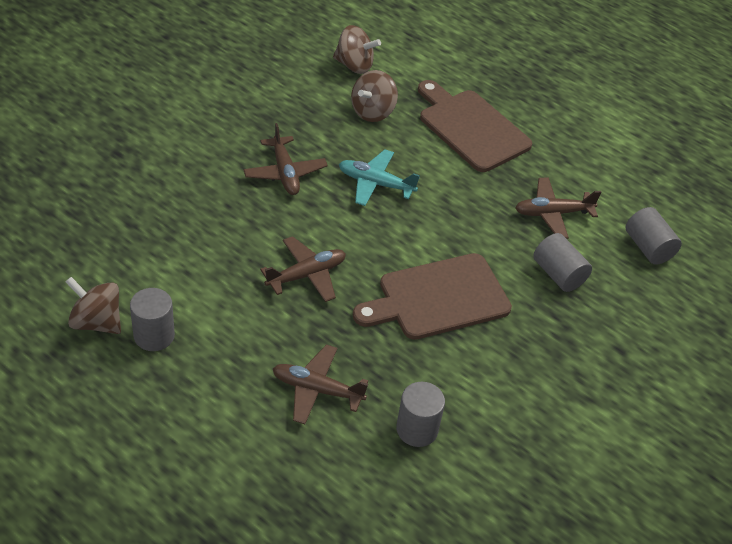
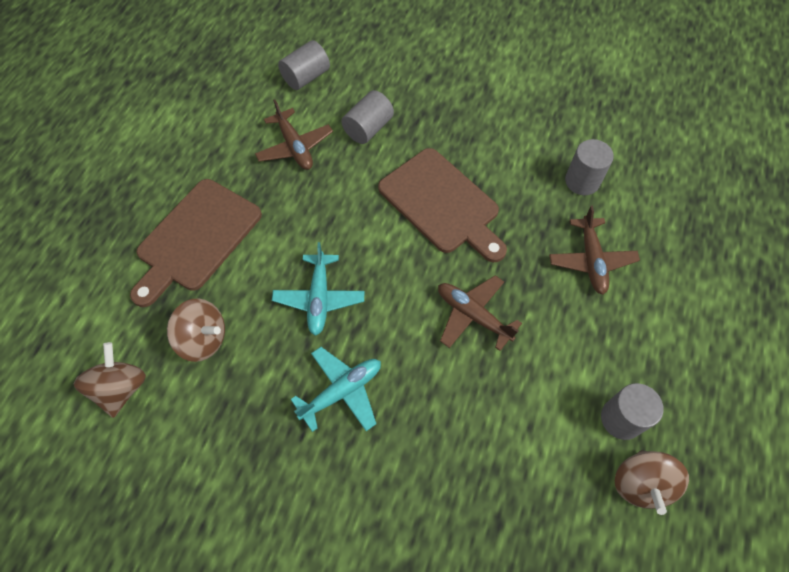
camera: 105 degrees left, 15 degrees up
brown plane [243,123,328,195] -> turquoise plane [291,347,381,432]

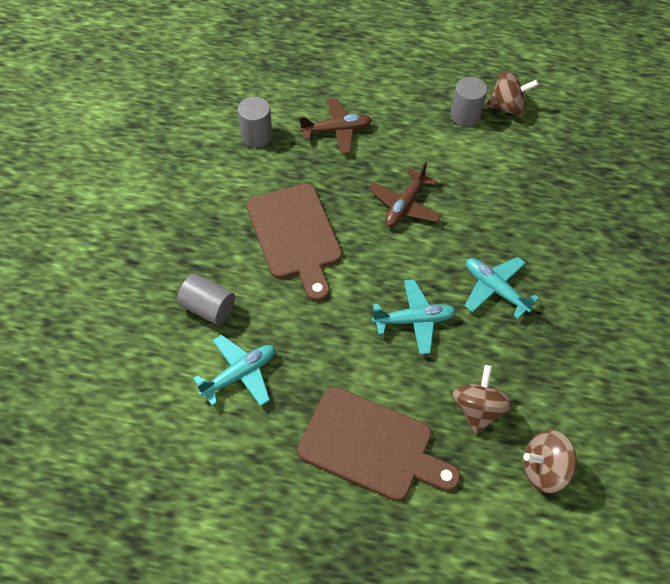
camera: 100 degrees left, 5 degrees down
brown plane [255,100,333,170] -> turquoise plane [193,335,275,406]
grey cylinder [278,40,330,90] -> none
brown cutting board [378,148,507,263] -> brown cutting board turned 120 degrees clockwise [246,183,342,302]

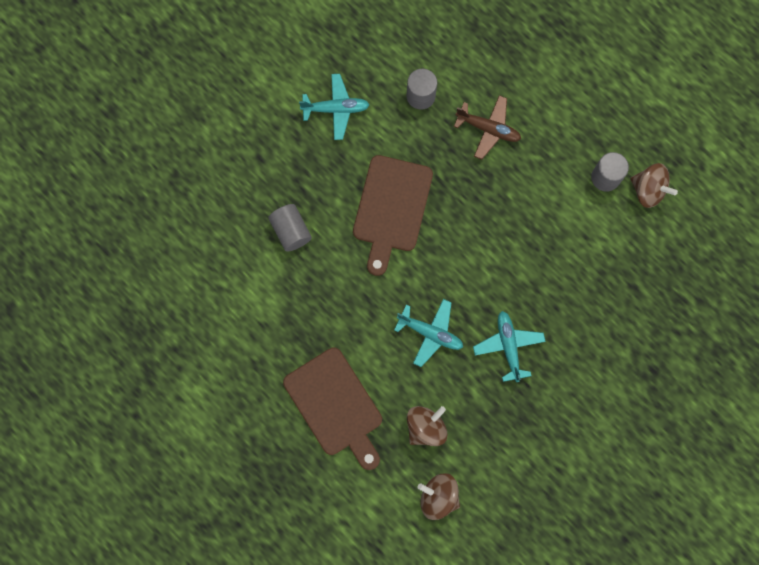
camera: 35 degrees right, 20 degrees up
turquoise plane [193,335,275,406] -> turquoise plane moved to [299,74,370,140]
brown plane [369,162,442,227] -> none

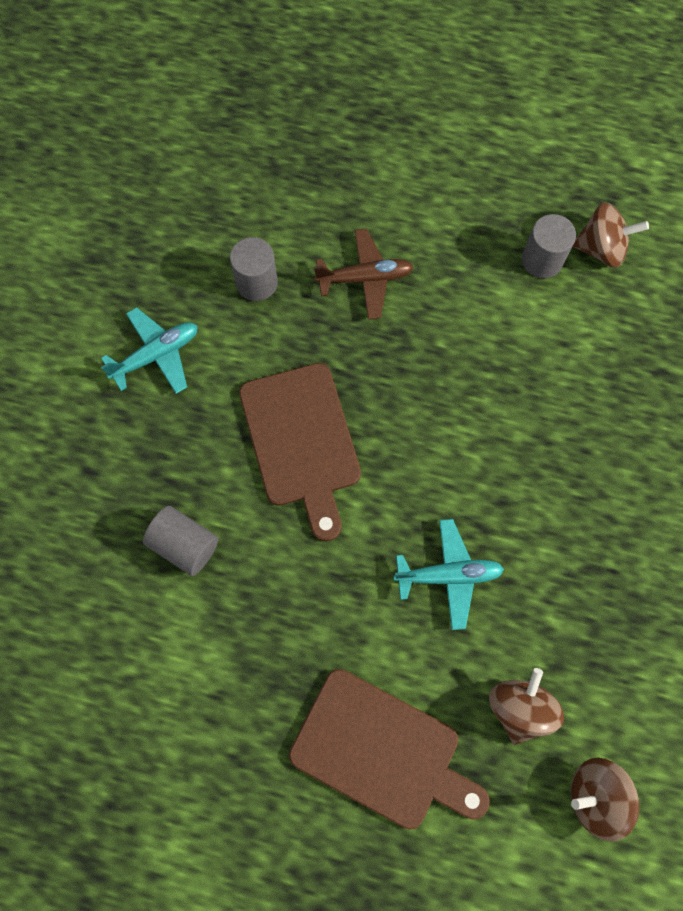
camera: 30 degrees left, 5 degrees down
turquoise plane [473,311,546,382] -> none

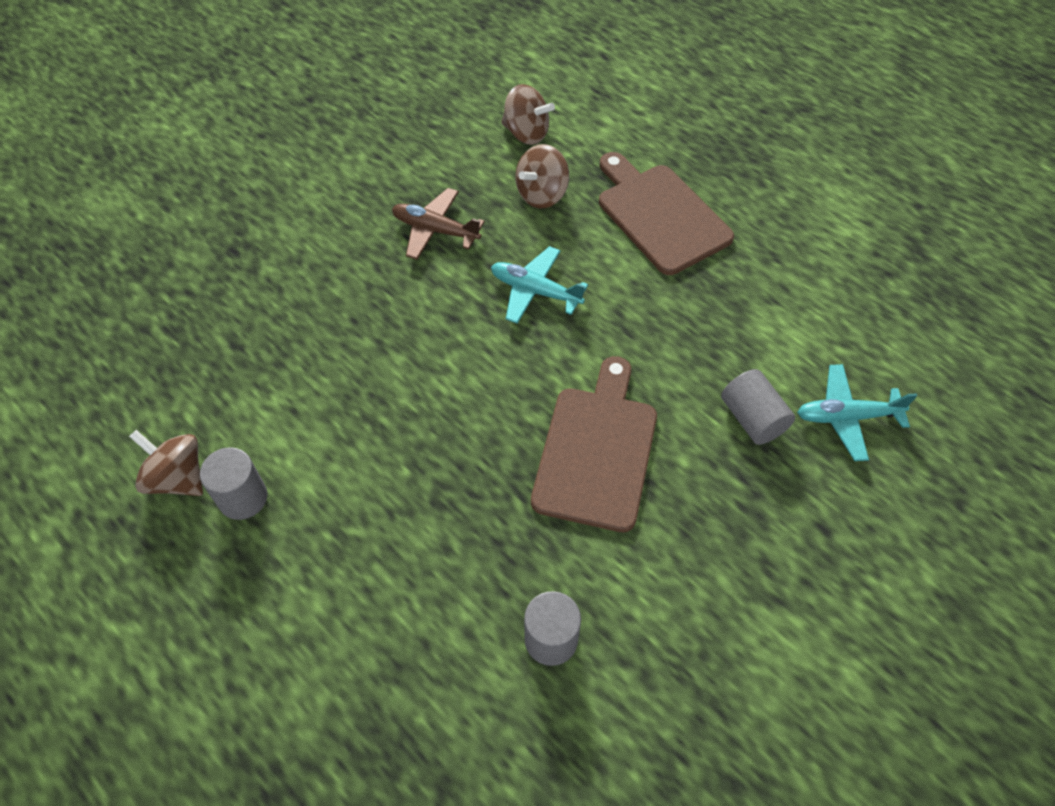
camera: 150 degrees left, 15 degrees down
turquoise plane [101,307,198,394] -> turquoise plane moved to [797,364,917,461]
brown plane [314,228,414,320] -> brown plane moved to [392,188,485,260]

